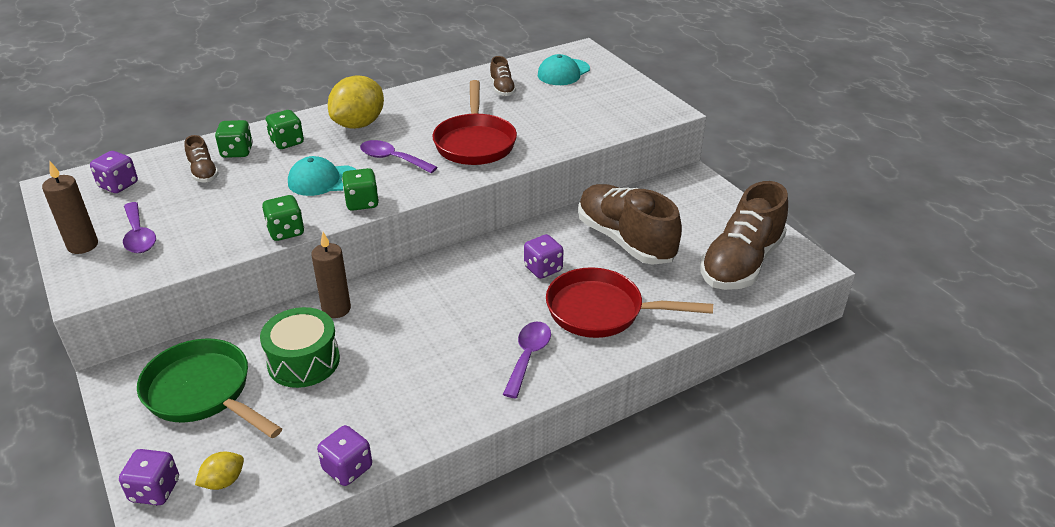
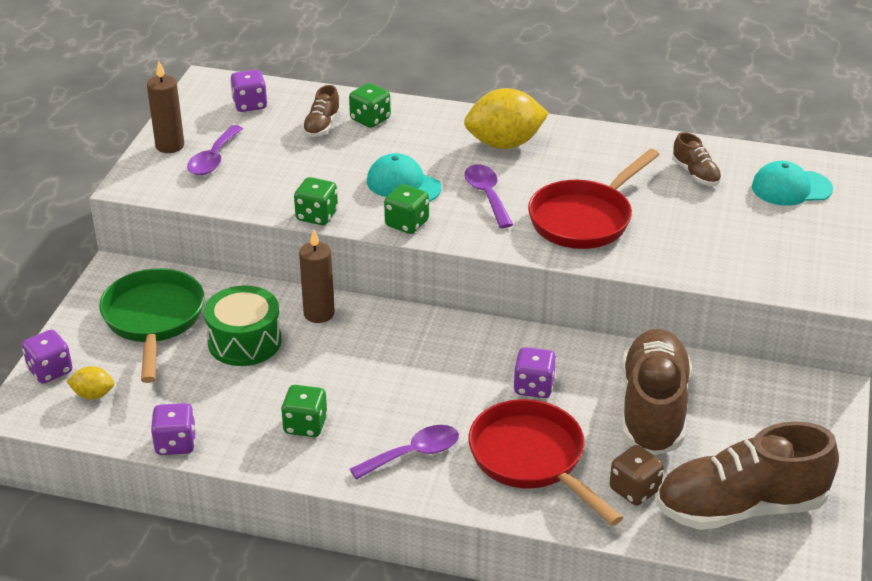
camera: 45 degrees right, 0 degrees up
green dice [266,110,304,149] -> green dice moved to [281,385,328,437]
brown shoe [490,56,516,96] -> brown shoe turned 60 degrees counterclockwise [672,132,722,186]
none -> brown dice [610,445,664,505]

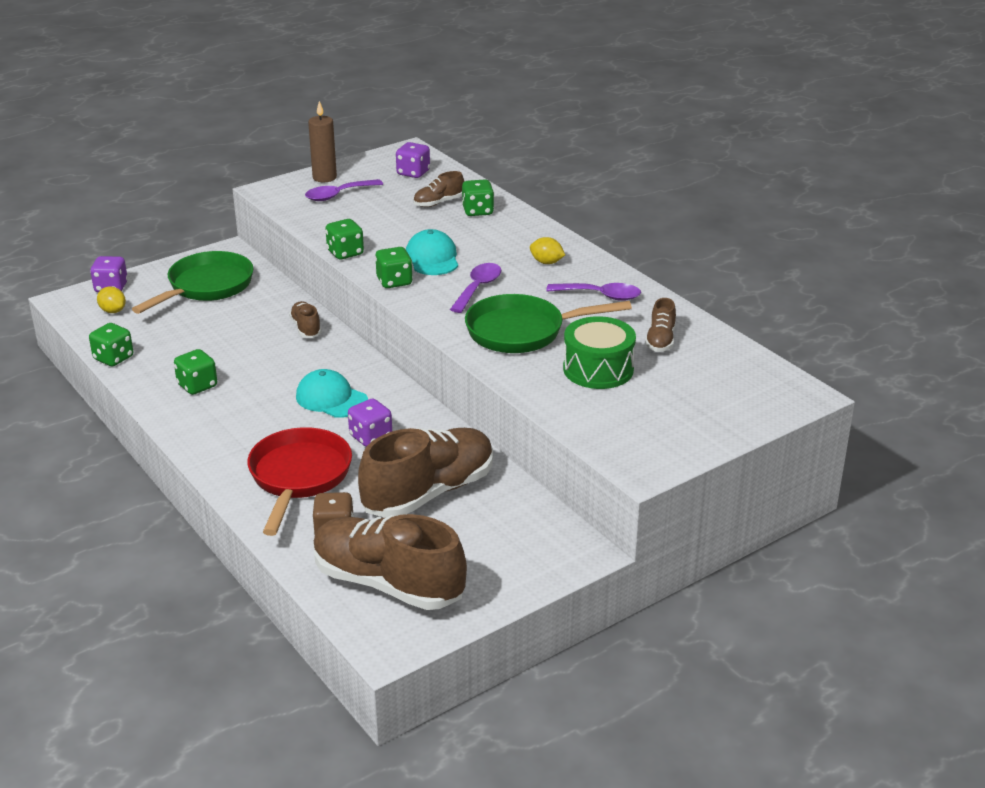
camera: 40 degrees right, 5 degrees down
purple dice [151,403,196,455] -> green dice [89,323,133,366]
green drum [204,285,282,366] -> green drum moved to [563,316,636,389]
brown candle [299,229,335,323] -> brown shoe [289,301,322,338]
purple spoon [350,425,459,480] -> purple spoon moved to [546,283,641,301]
yellow lemon [464,88,549,149] -> yellow lemon [530,237,565,264], size x0.48
red pan [528,149,660,249] -> green pan [465,294,632,353]
turquoise cap [752,161,833,206] -> turquoise cap moved to [296,369,368,418]

